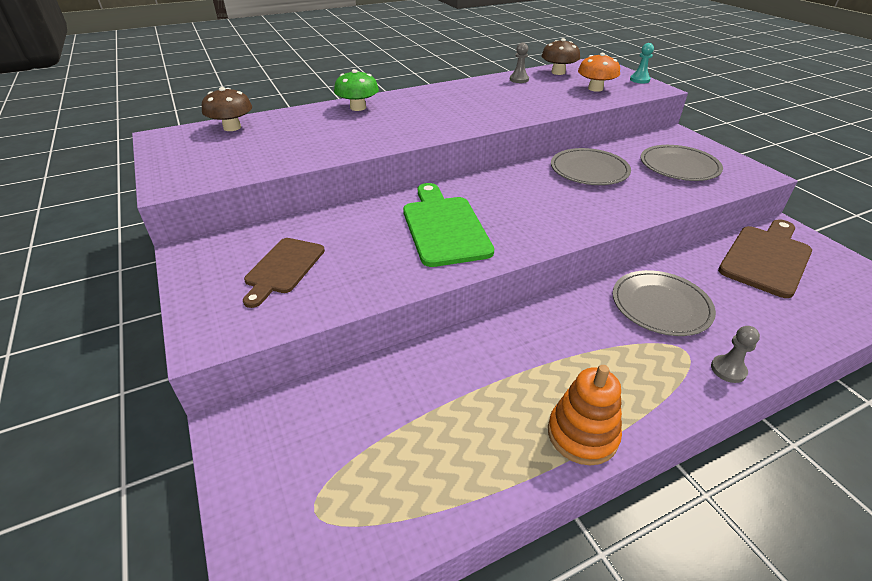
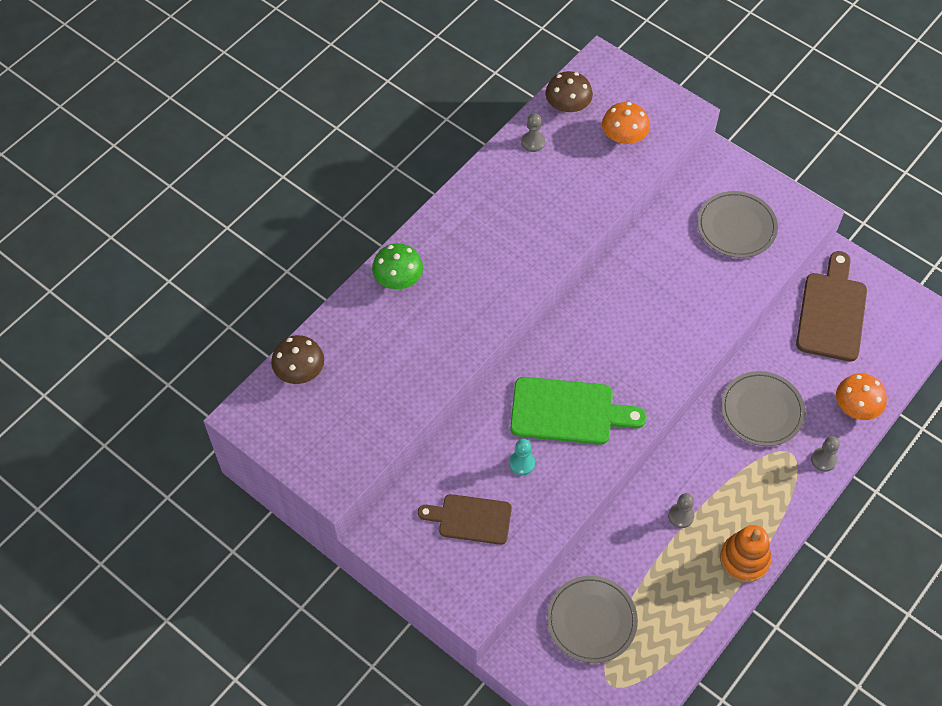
camera: 25 degrees left, 20 degrees up
brown cutting board [243,238,325,308] -> brown cutting board turned 105 degrees clockwise [418,494,512,545]
green cutting board [403,183,494,267] -> green cutting board turned 135 degrees clockwise [510,377,647,445]
grey plate [551,148,631,185] -> grey plate moved to [547,576,638,663]
turquoise pawn [630,43,654,83] -> turquoise pawn moved to [509,439,535,475]
none -> grey pawn [668,493,694,528]
none -> orange mushroom [836,373,887,420]

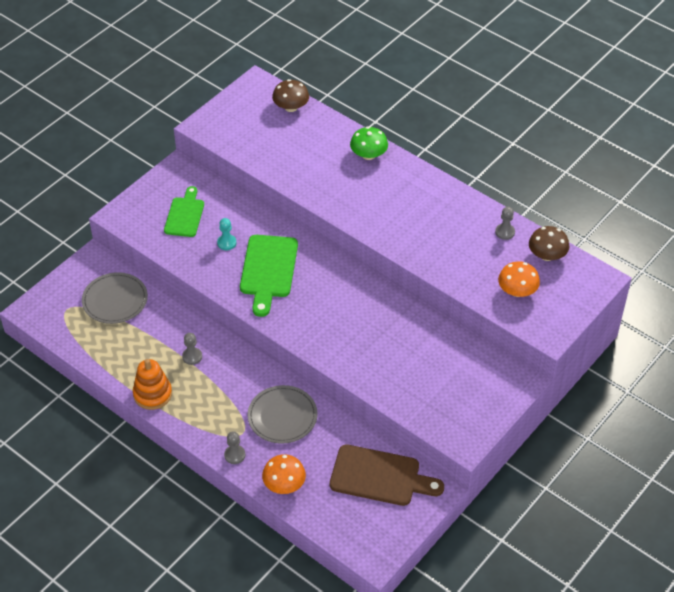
camera: 90 degrees right, 10 degrees down
brown cutting board [418,494,512,545] -> green cutting board [164,186,204,237]
grey plate [697,191,778,258] -> none

